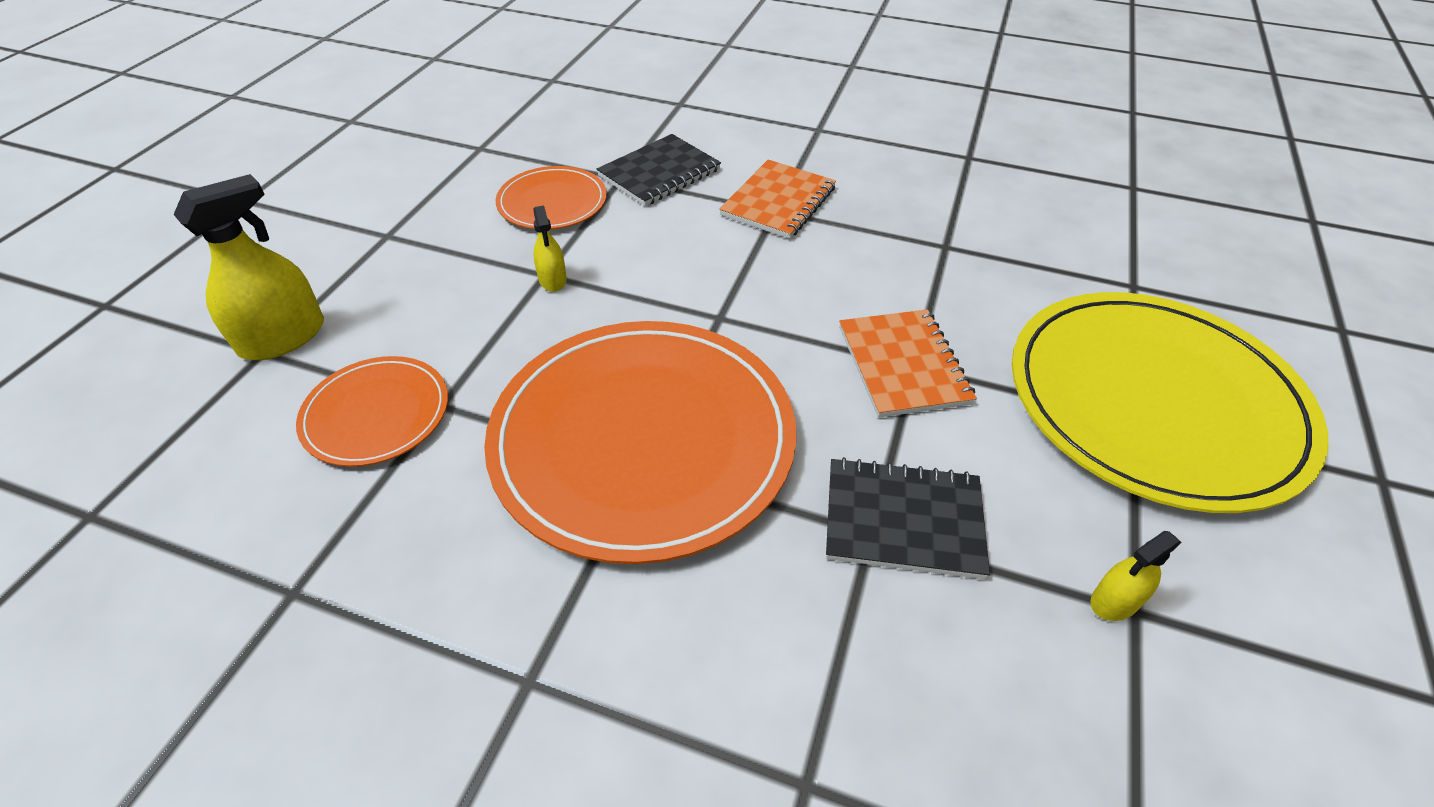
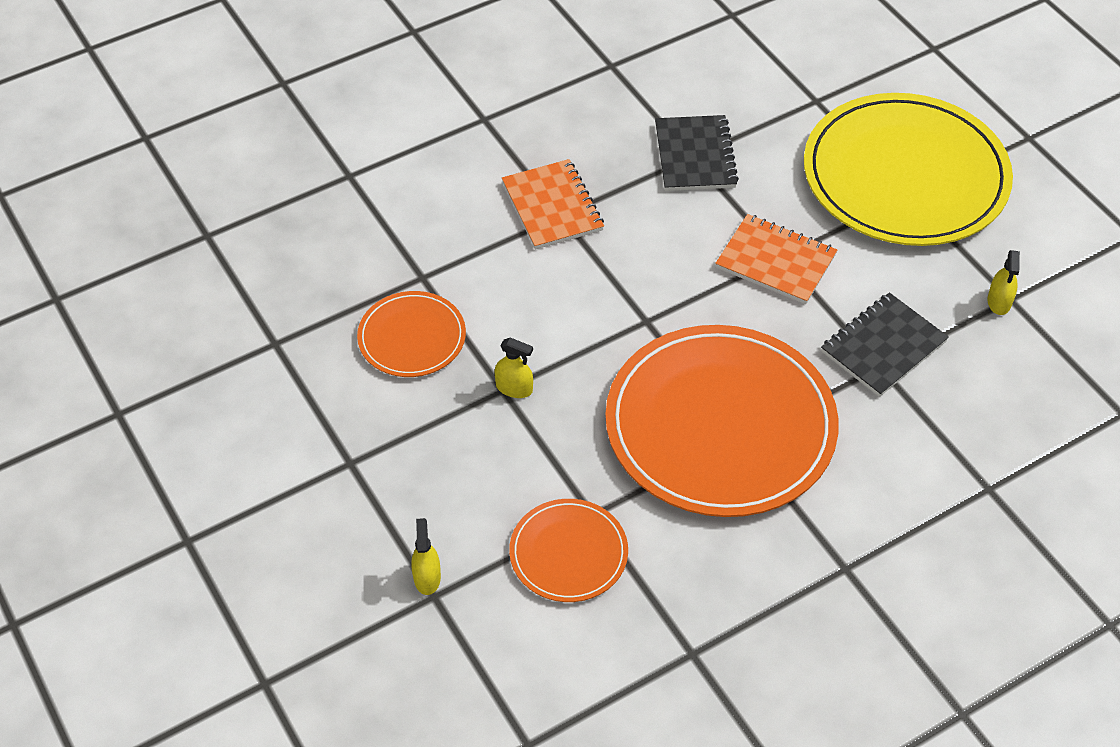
camera: 50 degrees left, 5 degrees up
yellow spray bottle [173,174,324,360] -> yellow spray bottle [411,518,441,595], size x0.53
black notebook [597,134,721,206] -> black notebook moved to [655,115,739,191]

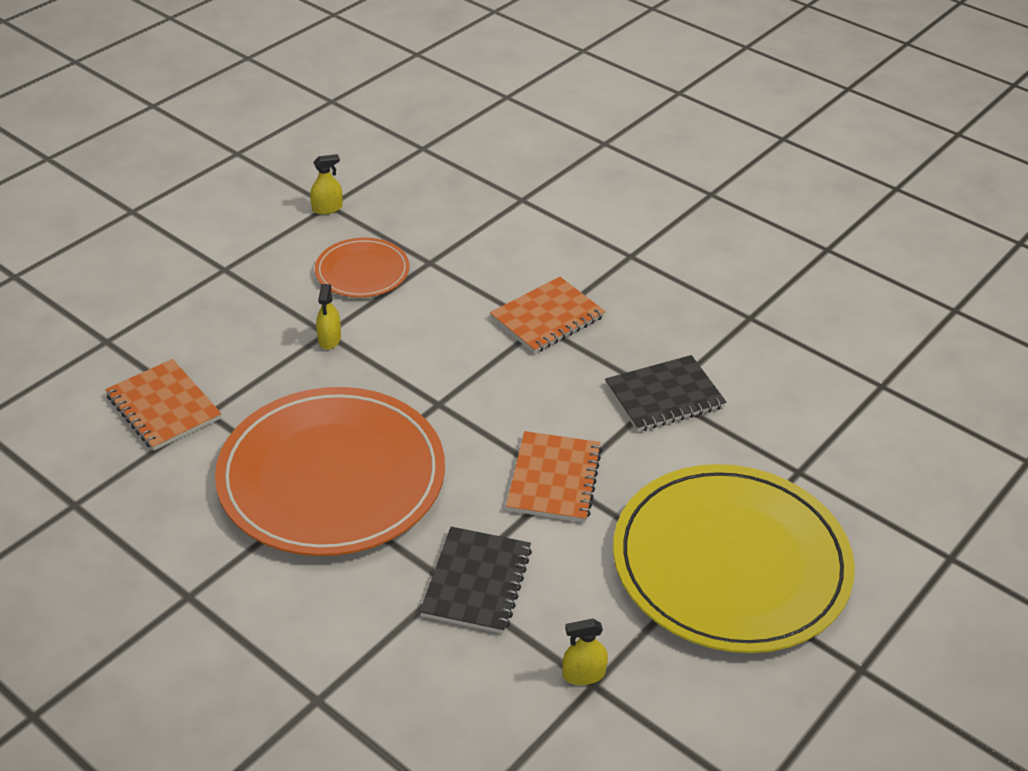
camera: 70 degrees right, 10 degrees down
yellow spray bottle [411,518,441,595] -> yellow spray bottle moved to [310,154,343,215]
orange plate [509,499,628,602] -> orange notebook [105,359,221,451]
black notebook [821,293,949,397] -> black notebook turned 75 degrees clockwise [420,527,532,634]

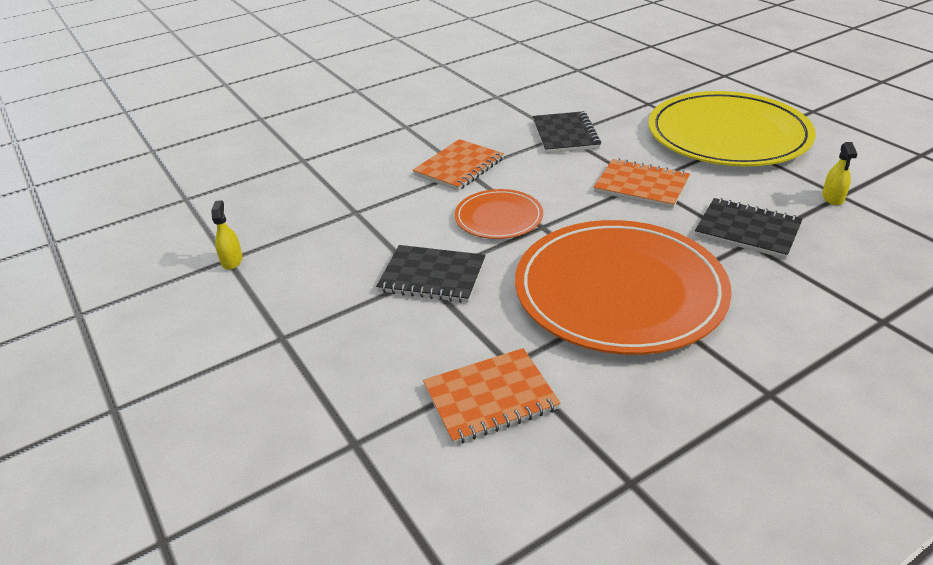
camera: 70 degrees left, 5 degrees down
orange plate [315,238,409,297] -> orange plate moved to [455,189,543,239]
yellow spray bottle [316,284,341,350] -> black notebook [376,245,486,303]
orange notebook [490,277,606,354] -> orange notebook turned 60 degrees clockwise [413,139,504,191]

